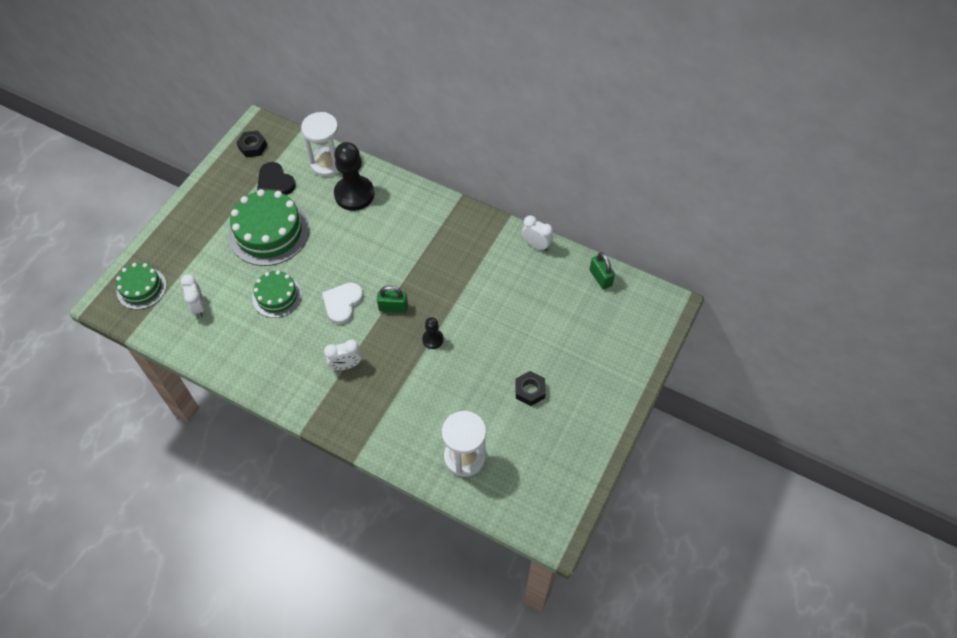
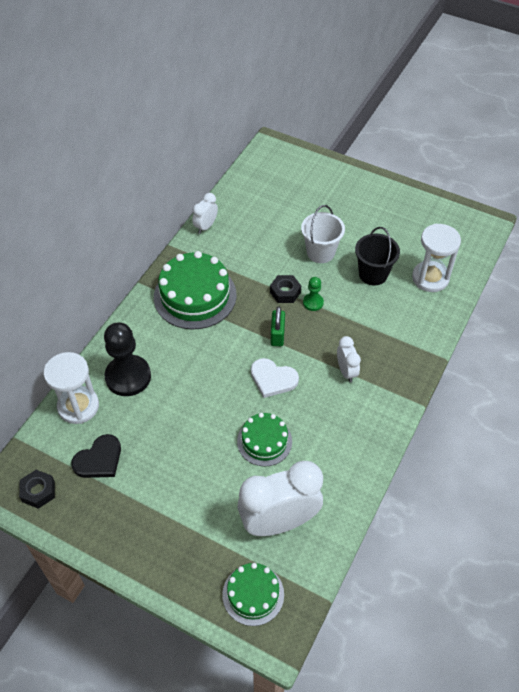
camera: 90 degrees left, 5 degrees down
white clock [181,274,205,317] -> white clock [237,461,323,536], size x2.08
green cake [228,189,309,266] -> green cake moved to [154,251,237,329]
black pawn [422,317,444,349] -> green pawn [303,277,324,311]
black nut [515,371,546,406] -> black nut moved to [270,275,301,303]
green padlock [590,252,615,289] -> none
none -> white bucket [301,205,345,263]
none -> black bucket [355,227,400,286]

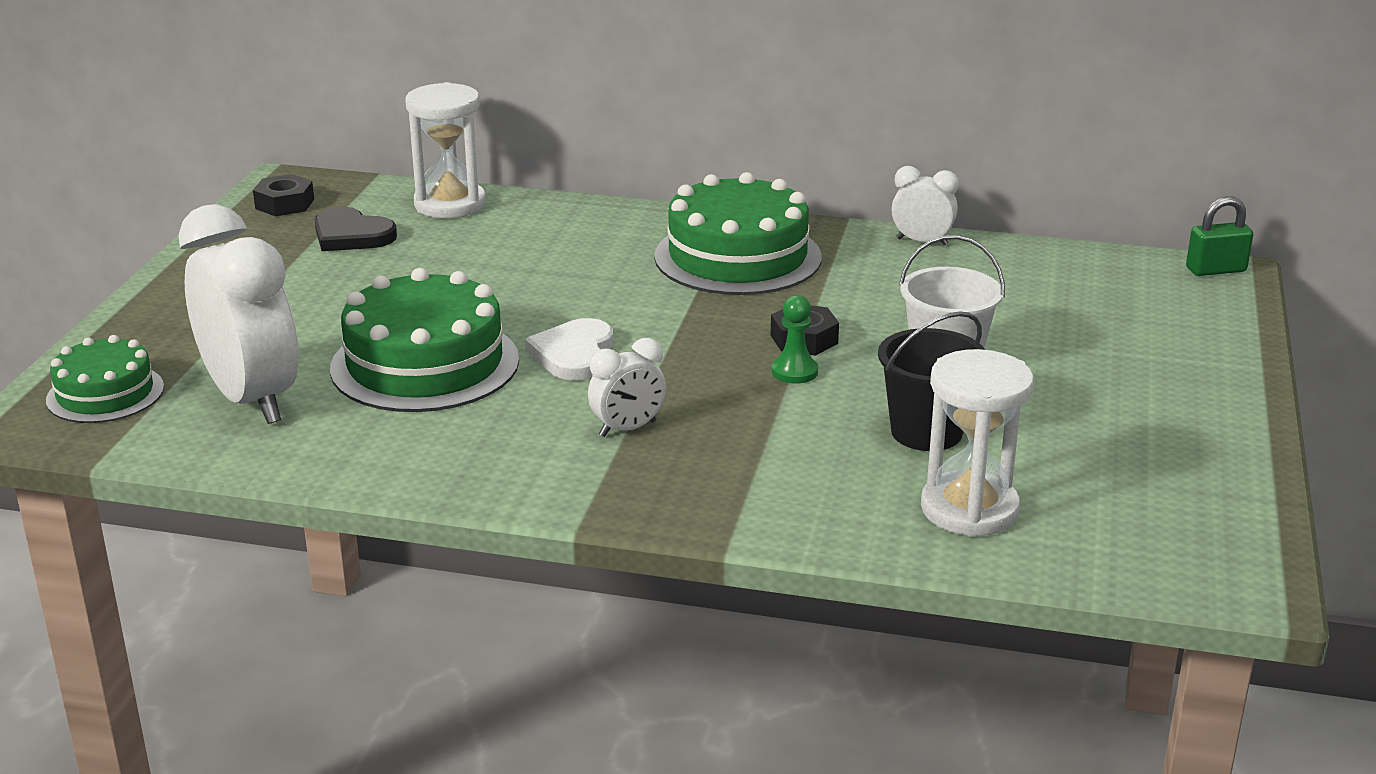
camera: 75 degrees right, 25 degrees down
black pawn [104,322,151,396] -> none
green cake [237,413,292,467] -> green cake [330,268,519,412], size x1.70
green padlock [271,306,285,346] -> green padlock moved to [1186,196,1253,276]

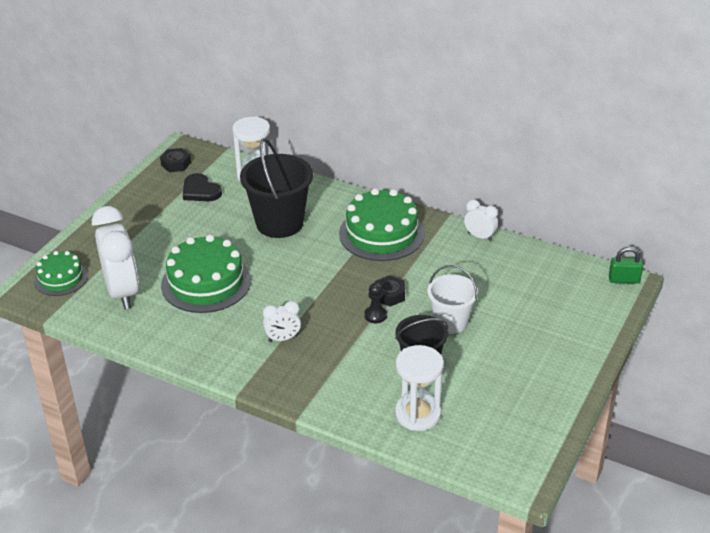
camera: 15 degrees right, 10 degrees up
white heart [525,318,613,380] -> none
green pawn [772,295,818,384] -> black pawn [364,283,387,323]
none -> black bucket [240,138,313,238]

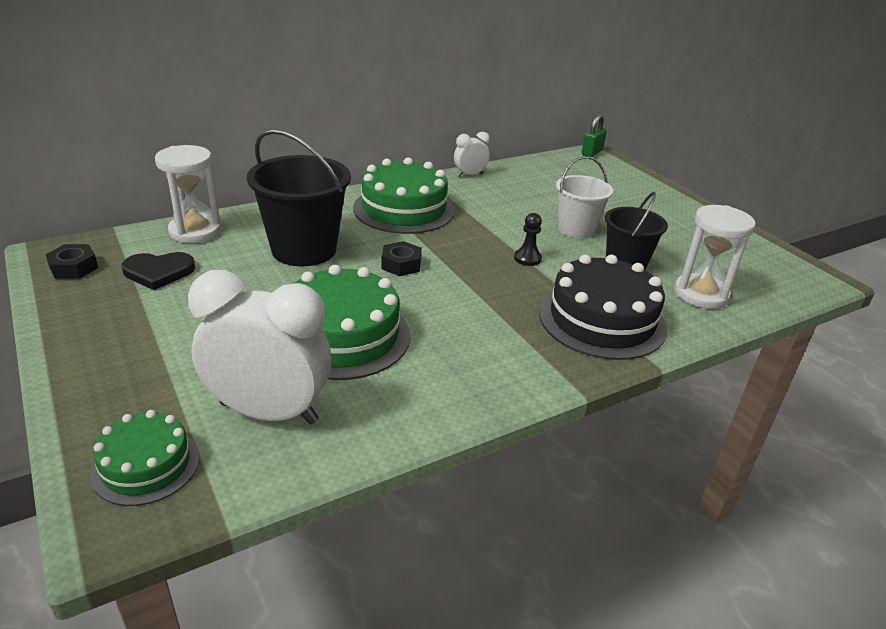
camera: 60 degrees left, 5 degrees down
white clock [263,301,301,342] -> none
black nut [375,275,405,307] -> black nut moved to [382,241,422,276]
none -> black cake [539,255,667,360]

